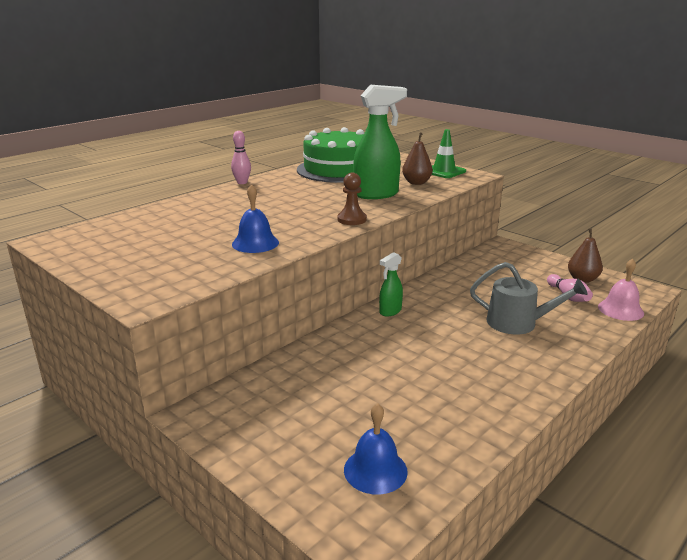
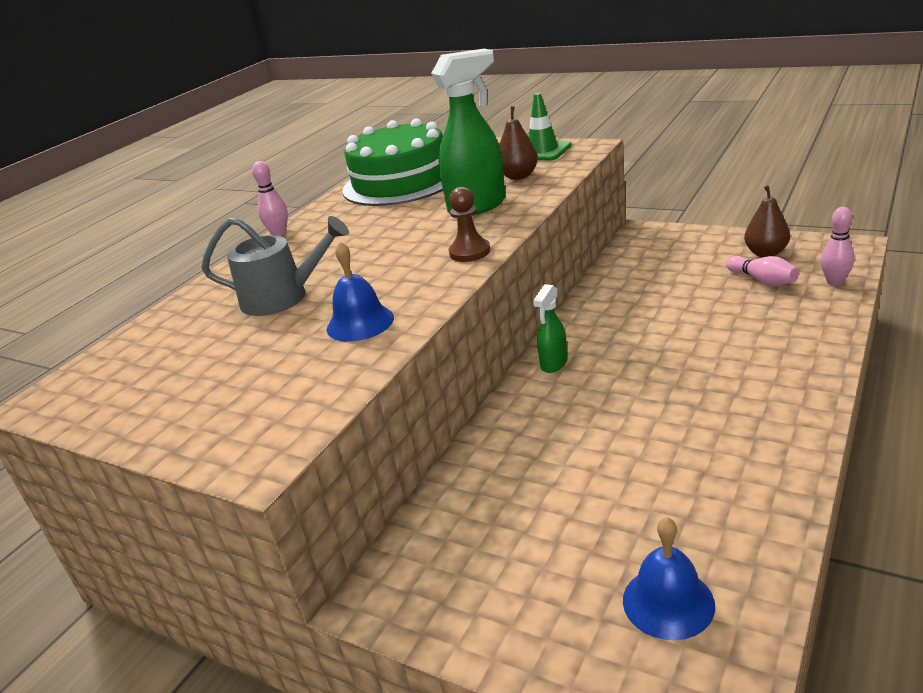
camera: 10 degrees left, 5 degrees up
grey watering can [470,262,588,335] -> grey watering can moved to [201,216,349,316]
pink bell [598,258,644,321] -> pink bowling pin [821,207,854,286]

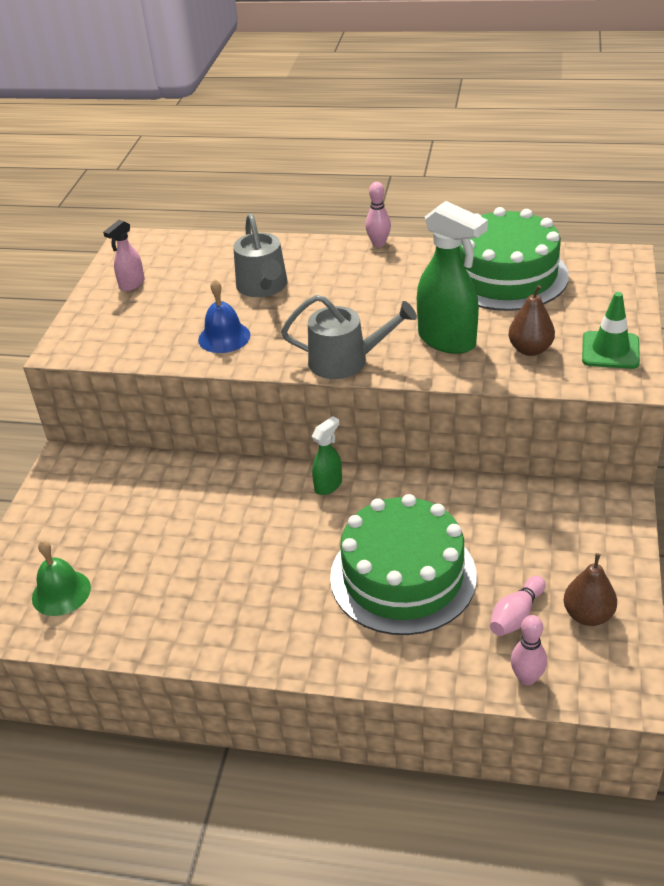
camera: 70 degrees right, 10 degrees up
brown pawn [449,187,490,262] -> grey watering can [281,295,417,379]
green spray bottle [533,284,567,373] -> green spray bottle turned 120 degrees clockwise [312,416,342,495]
blue bell [623,517,715,640] -> green bell [32,540,91,616]
none -> pink spray bottle [103,220,145,291]
none -> green cake [330,494,477,635]

